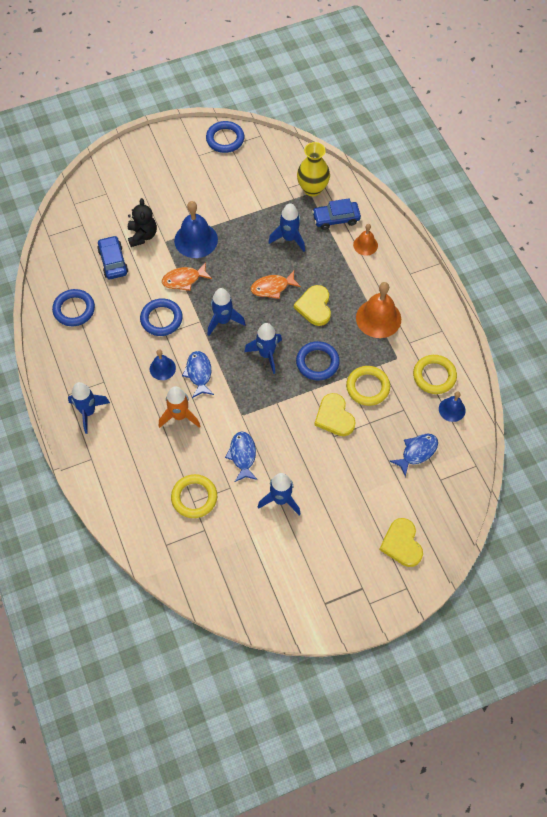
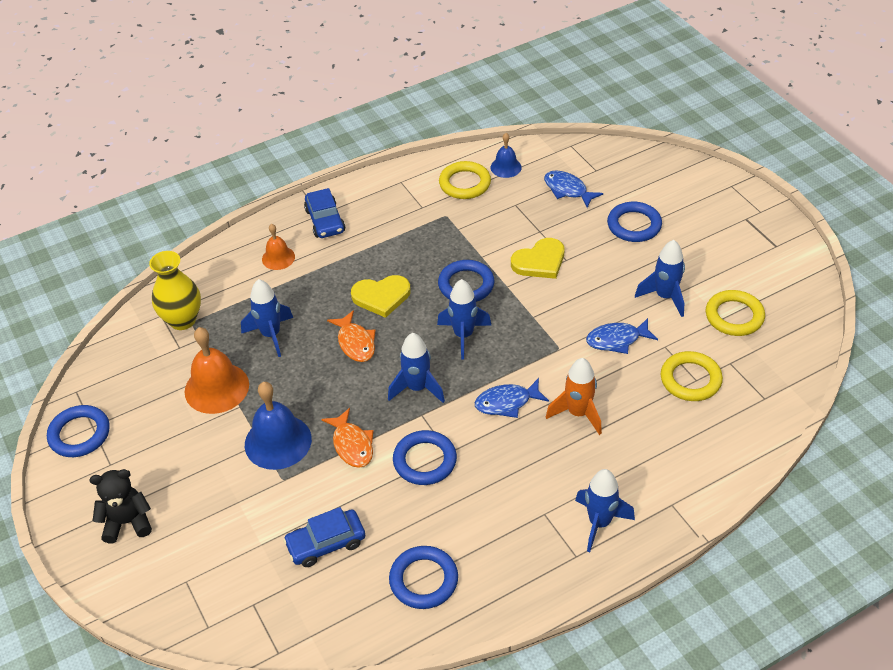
camera: 95 degrees left, 15 degrees down
black teddy bear [128,198,157,247] -> black teddy bear moved to [90,469,152,543]
blue bell [150,350,176,380] -> none
blue car [312,198,361,230] -> blue car moved to [304,188,345,238]
yellow ring [346,366,390,406] -> yellow ring moved to [706,290,765,336]
orange bell [356,282,401,338] -> orange bell moved to [185,327,249,414]
yellow heart [379,518,423,567] -> none
none -> blue ring [607,202,662,242]

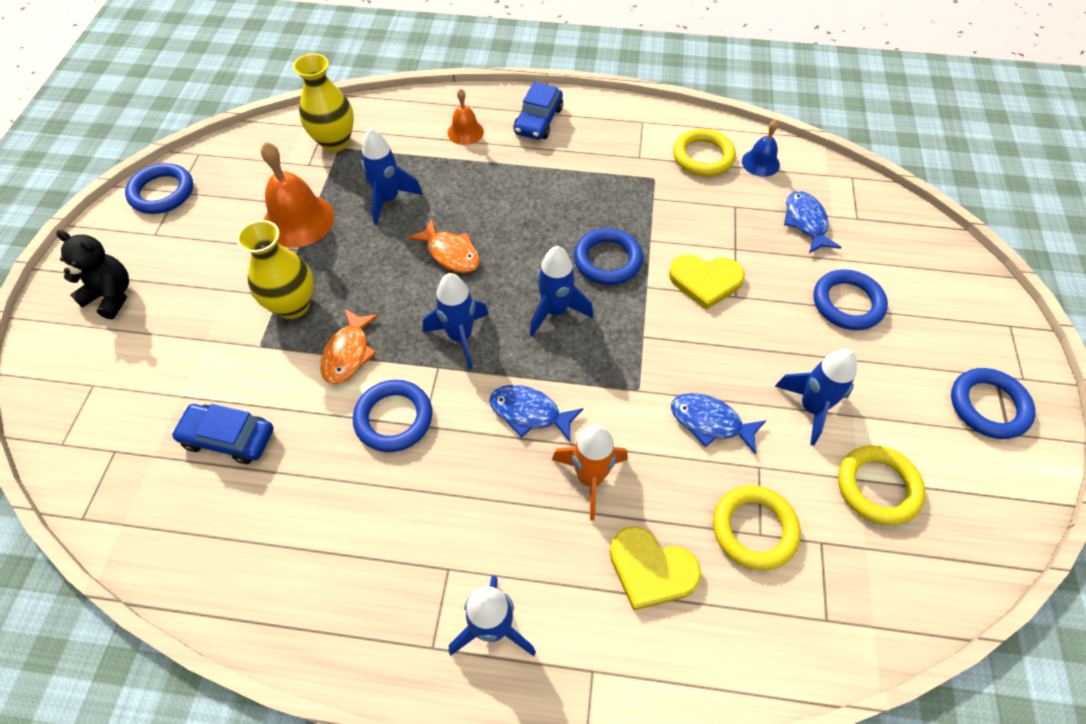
camera: 35 degrees right, 10 degrees up
blue bell [245,382,312,470] -> yellow vase [237,220,314,319]
orange fish [327,310,376,362] -> orange fish turned 60 degrees counterclockwise [408,219,480,273]
yellow heart [351,275,411,318] -> yellow heart moved to [610,526,702,611]
blue ring [389,546,458,609] -> blue ring moved to [951,368,1036,439]

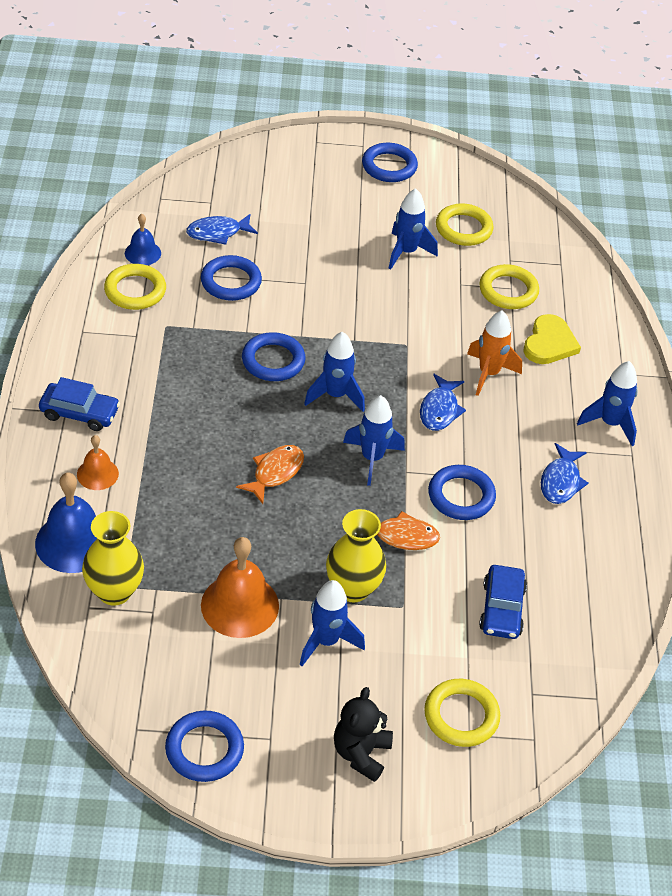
camera: 100 degrees left, 10 degrees down
blue rocket [361,128,423,225] -> blue rocket moved to [299,580,365,666]
yellow heart [669,255,745,310] -> none
blue fish [671,393,767,455] -> blue fish moved to [541,443,588,504]
blue ring [813,269,888,330] -> blue ring moved to [201,255,262,301]
none -> blue bell [35,472,97,573]
none -> yellow ring [424,679,500,747]

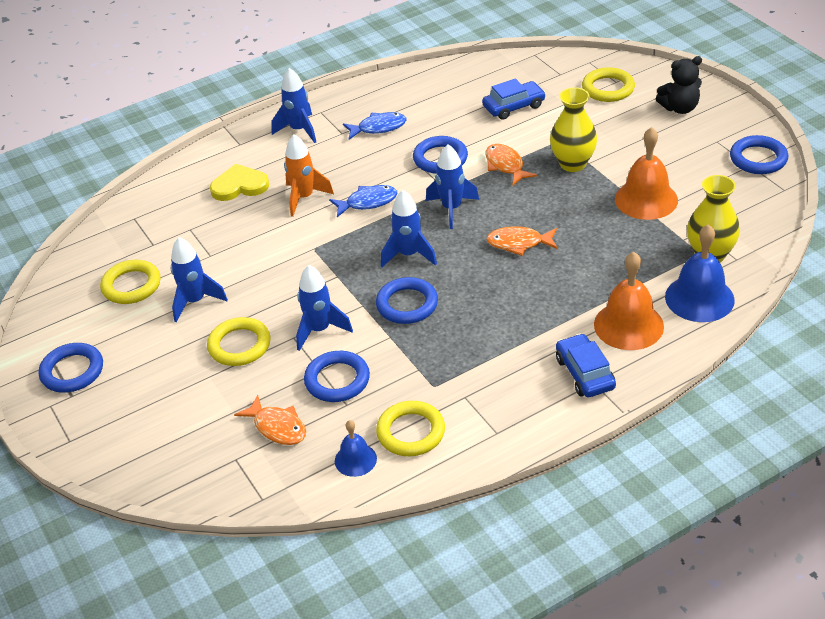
camera: 115 degrees left, 5 degrees down
orange bell [77,435,119,490] -> orange bell [594,252,664,350], size x1.77
blue fish [186,214,258,245] -> orange fish [234,395,306,445]
blue rocket [299,580,365,666] -> blue rocket moved to [296,265,353,351]
yellow ring [479,264,539,309] -> yellow ring moved to [207,317,271,366]

